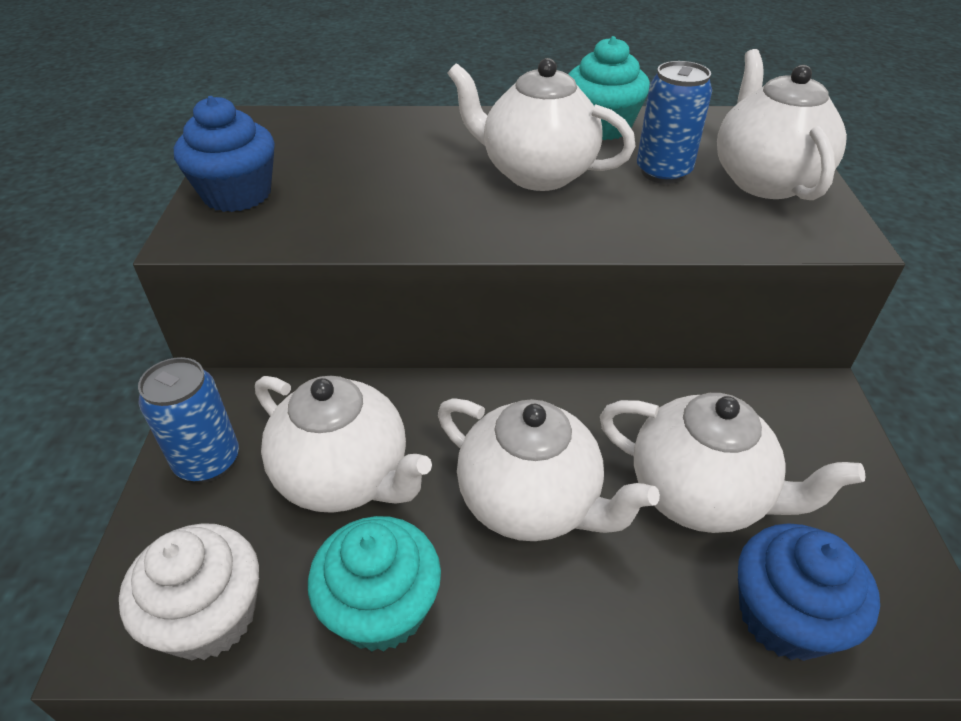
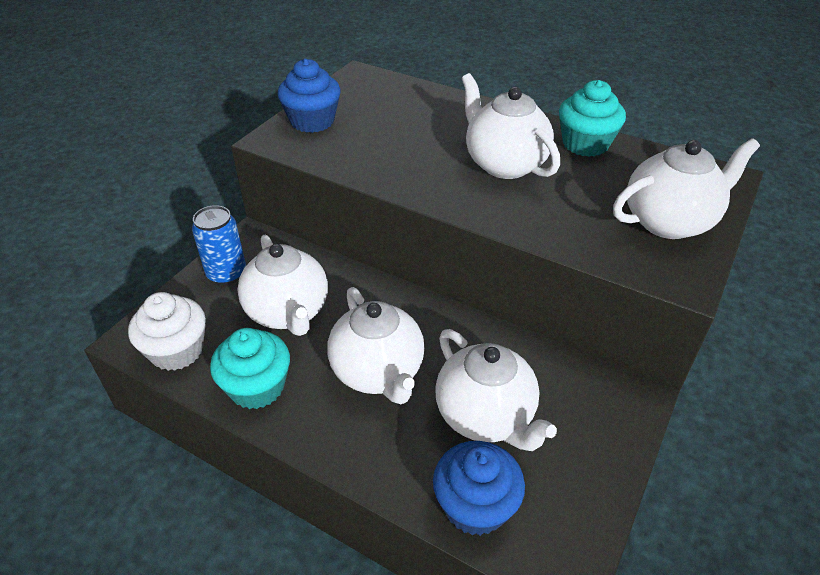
camera: 30 degrees right, 0 degrees up
blue can [637,61,712,184] -> none
white teapot [717,49,847,200] -> white teapot turned 45 degrees clockwise [613,138,760,239]

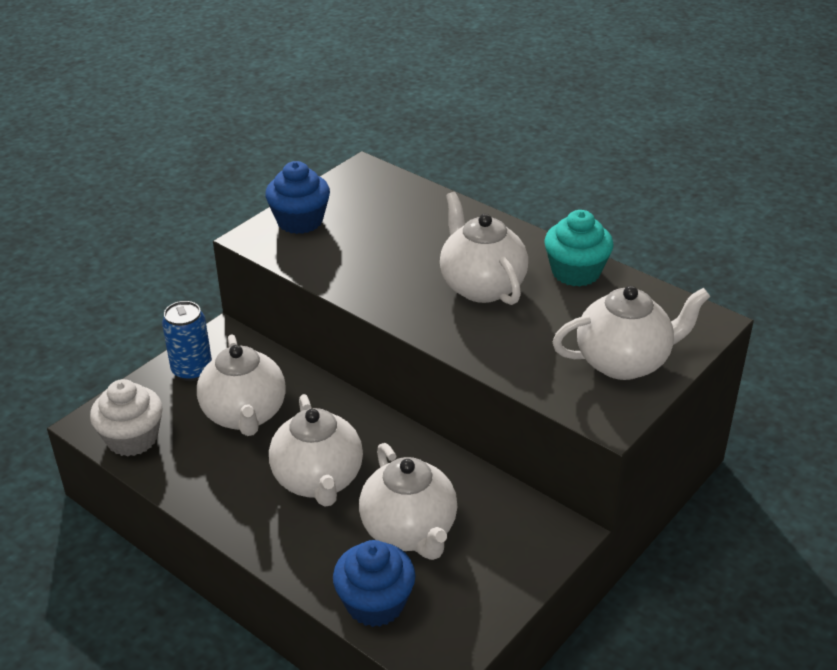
camera: 10 degrees right, 5 degrees down
turquoise cupcake [210,328,290,409] -> none

